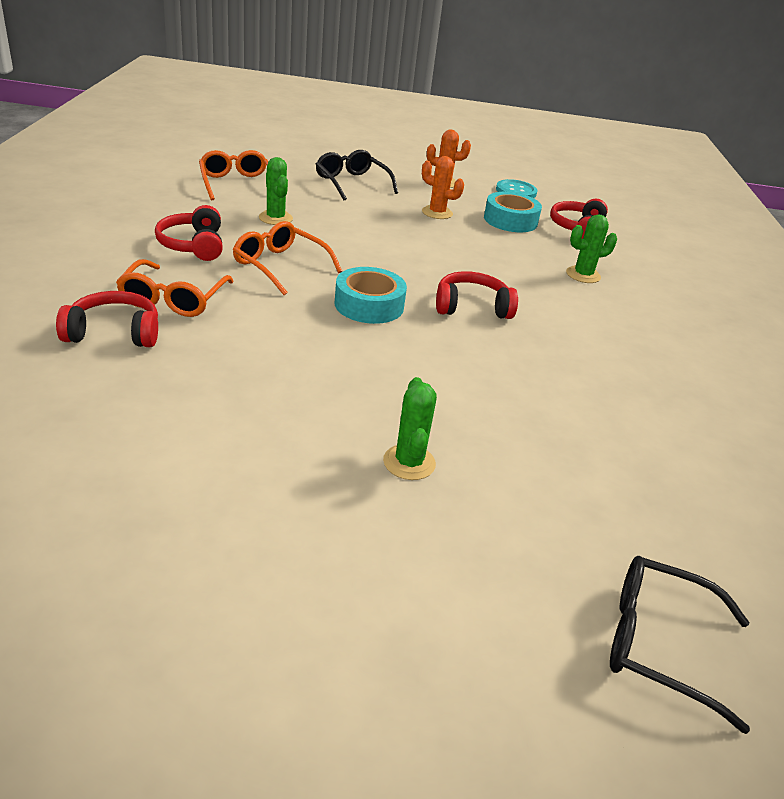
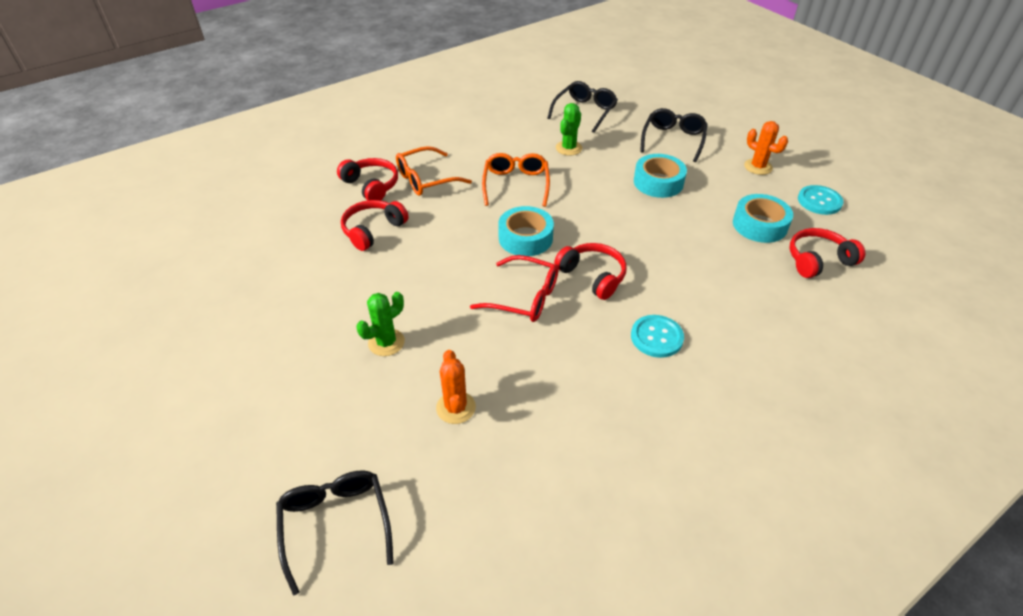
camera: 55 degrees right, 10 degrees up
red headphones [155,205,223,261] -> red headphones moved to [341,200,409,251]
orange glasses [199,150,268,200] -> black glasses [547,81,618,133]
orange cactus [422,156,464,219] -> orange cactus moved to [436,350,476,424]
green cactus [566,214,617,283] -> none
none -> red glasses [470,255,558,322]
none -> turquoise button [631,315,684,358]
none -> turquoise tape [634,154,687,198]

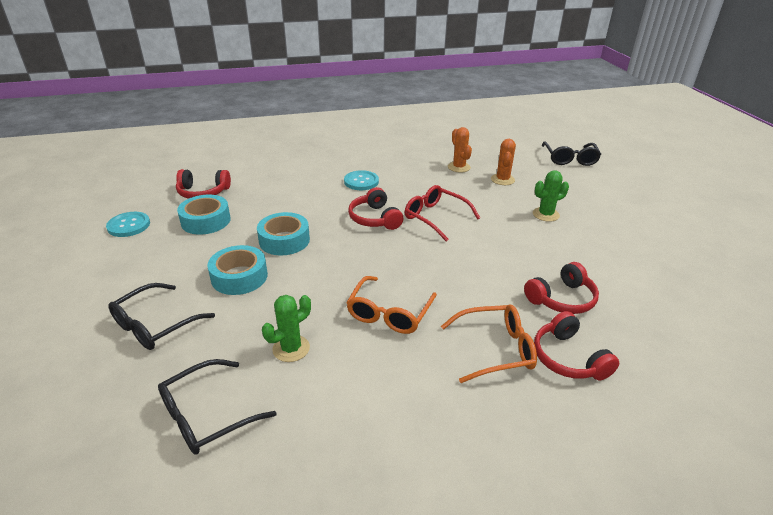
camera: 160 degrees left, 10 degrees down
turquoise tape [498,206,554,256] -> turquoise tape moved to [257,212,310,255]
orange cactus [744,121,788,175] -> orange cactus moved to [448,127,472,173]

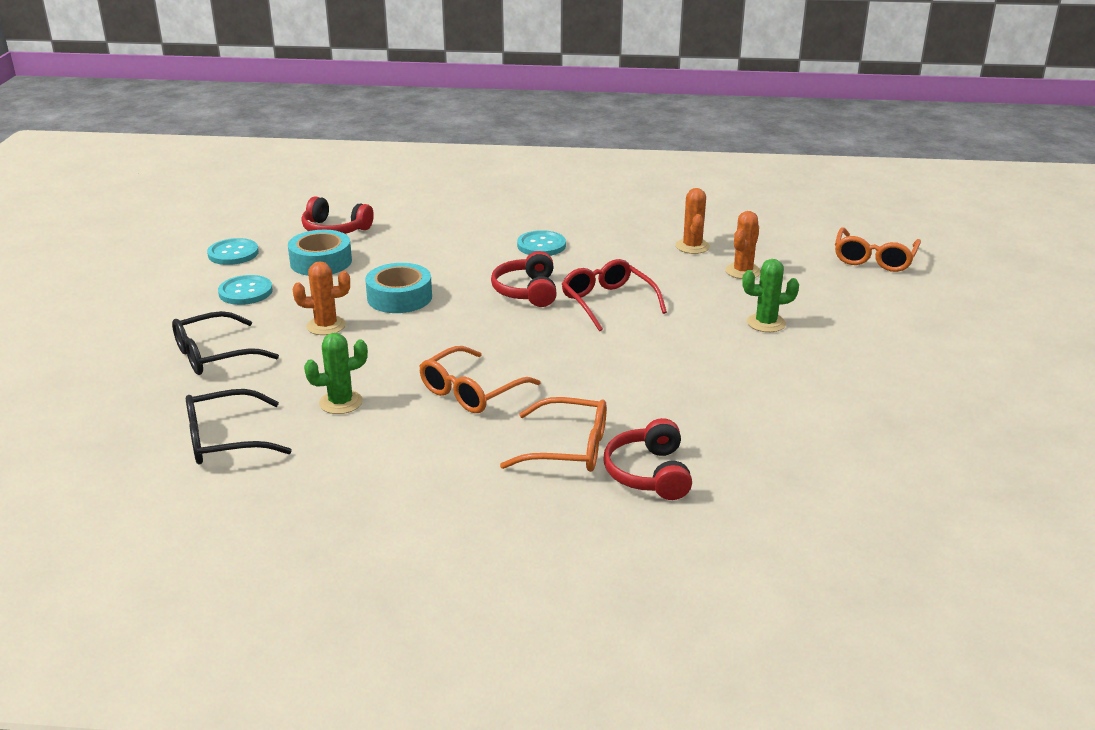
camera: 20 degrees right, 5 degrees down
turquoise tape [207,245,268,295] -> orange cactus [293,261,350,335]
red headphones [524,262,599,314] -> none
black glasses [542,141,601,166] -> orange glasses [835,227,921,272]
none -> turquoise button [218,275,273,305]

